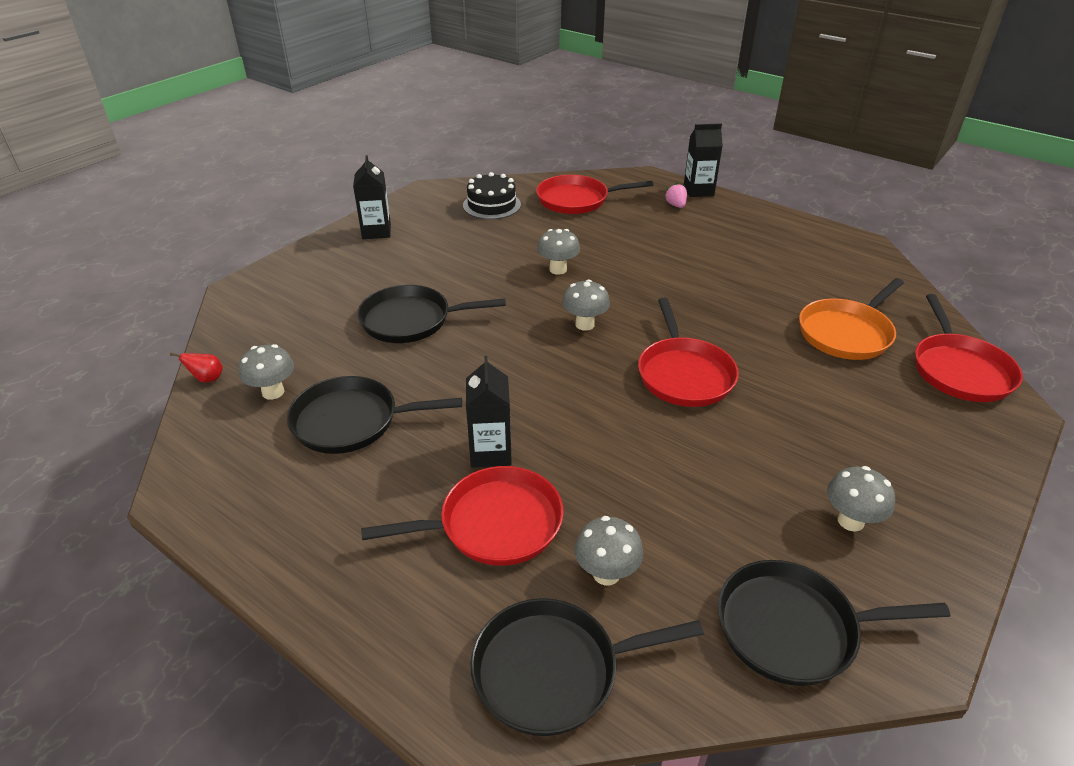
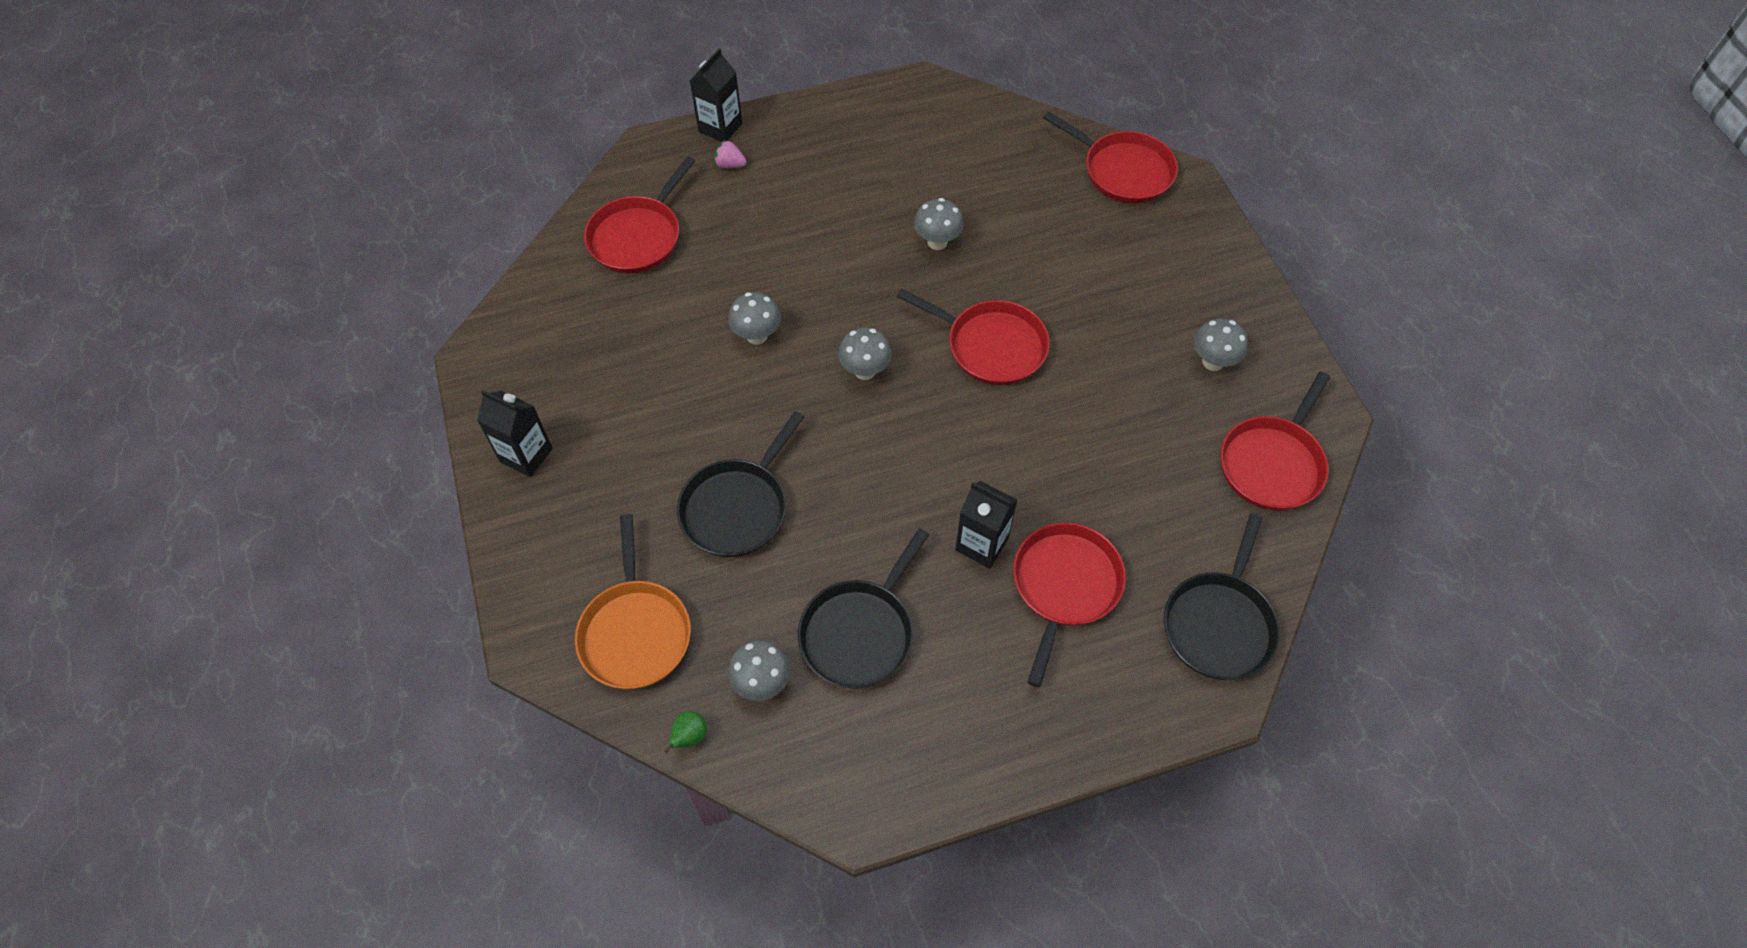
camera: 55 degrees left, 20 degrees up
red pear [170,353,223,382] -> green pear [664,711,707,753]
black cake [463,172,521,219] -> none
grey mushroom [574,516,643,586] -> grey mushroom moved to [914,198,964,250]
black pan [718,560,950,686] -> red pan [1220,372,1330,511]
orange pan [799,278,904,360] -> orange pan moved to [575,514,691,689]

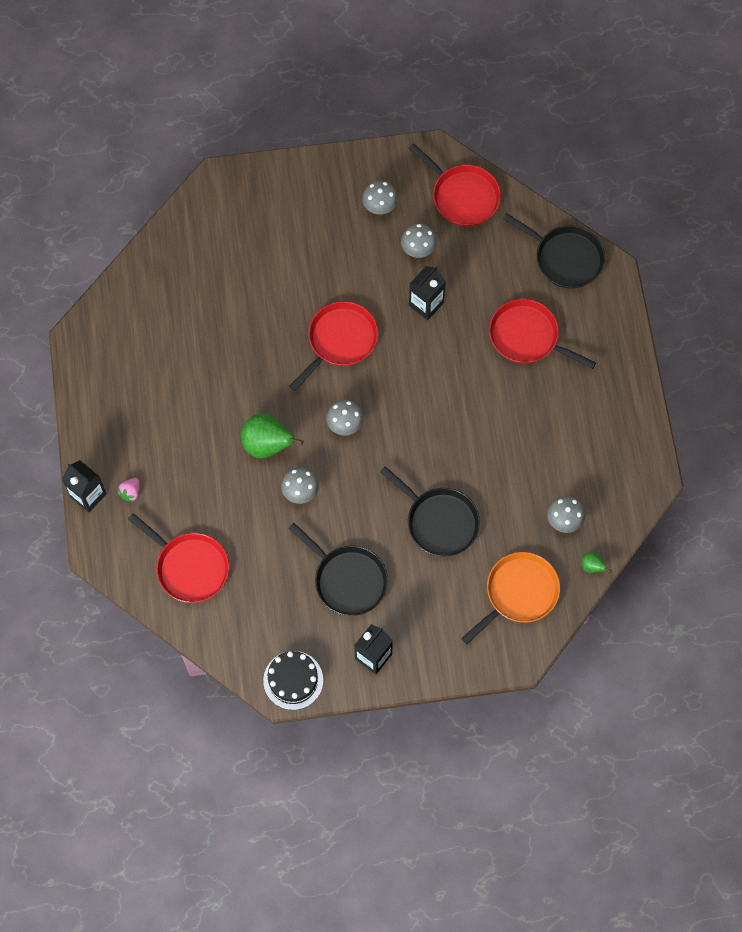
camera: 80 degrees left, 10 degrees up
orange pan [575,514,691,689] -> orange pan turned 45 degrees counterclockwise [461,552,560,644]
black pan [798,528,929,689] -> black pan moved to [288,523,388,616]
grey mushroom [914,198,964,250] -> grey mushroom moved to [401,224,437,258]
black carton [955,481,1017,568] -> black carton moved to [409,266,446,320]
red pan [1043,111,1178,203] -> none
none -> green pear [241,413,304,458]
none -> black cake [263,651,323,710]

